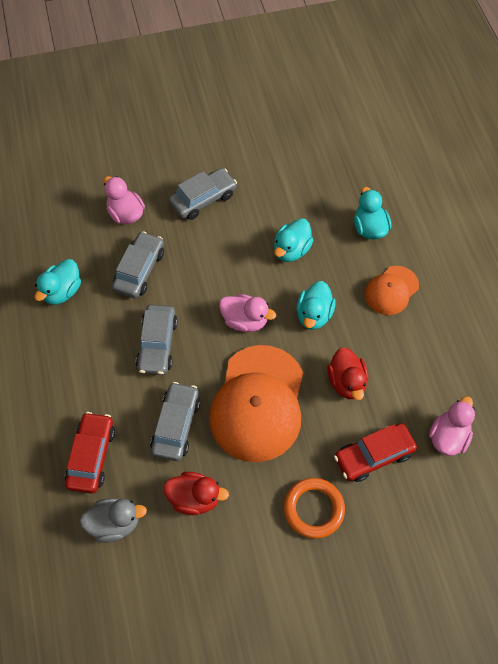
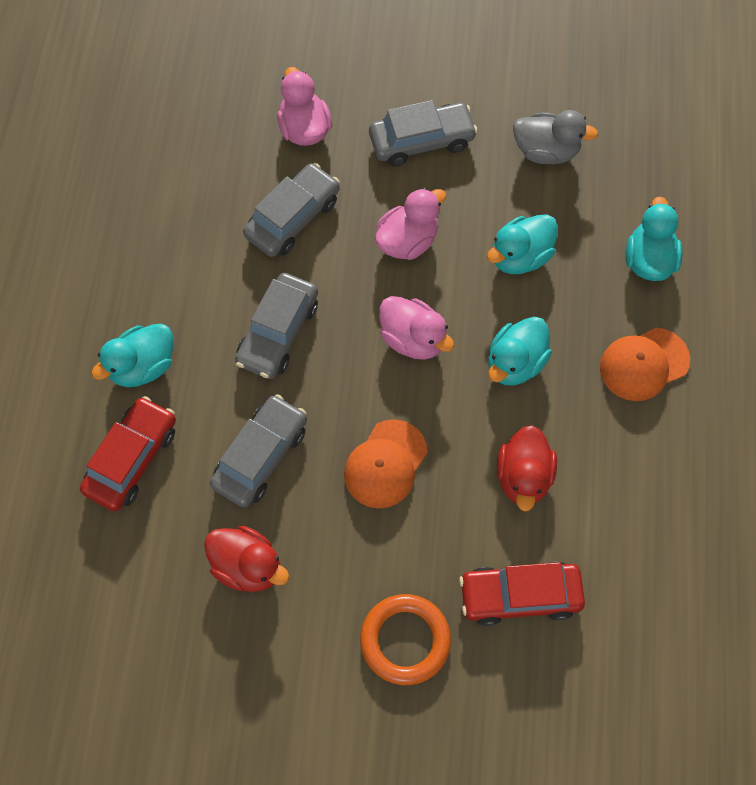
camera: 20 degrees right, 5 degrees up
turquoise duck [35,259,81,305] -> turquoise duck moved to [91,324,173,387]
grey duck [79,498,147,543] -> grey duck moved to [513,110,598,164]
orange cap [209,345,303,462] -> orange cap [344,419,427,508], size x0.52
pink duck [429,396,475,456] -> pink duck moved to [375,188,446,260]

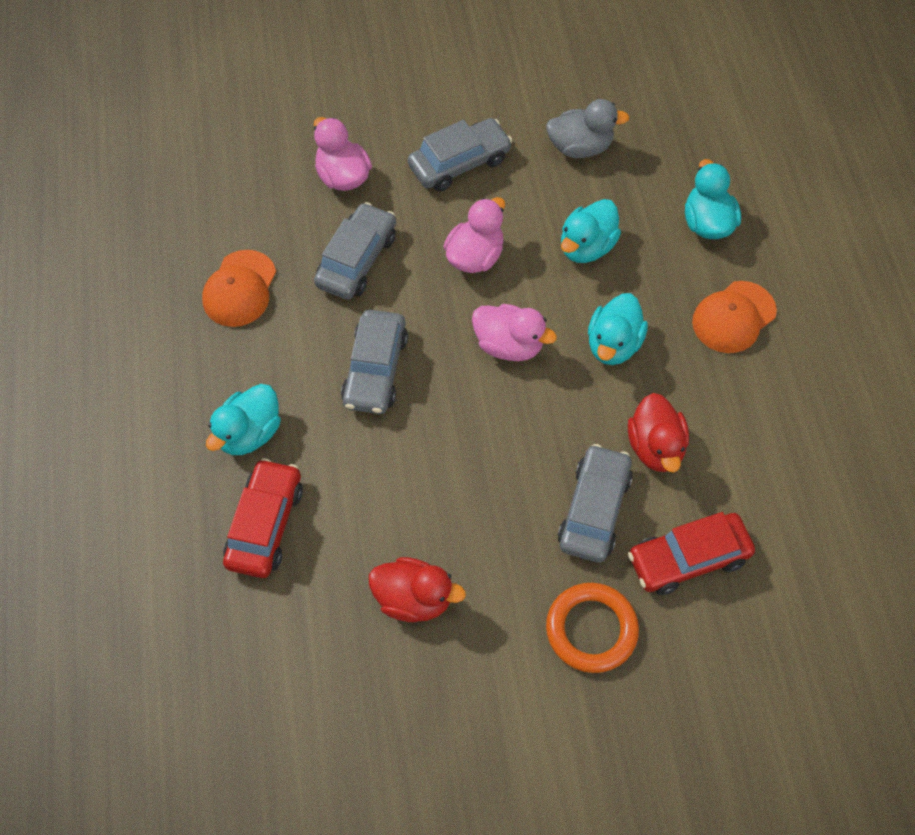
camera: 15 degrees left, 5 degrees down
grey car [210,394,307,508] -> grey car moved to [558,444,633,563]
orange cap [344,419,427,508] -> orange cap moved to [202,250,276,327]

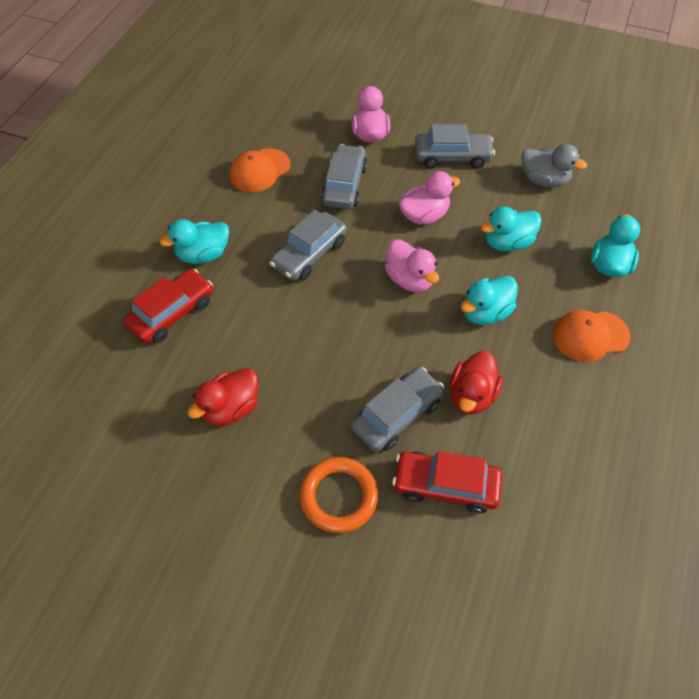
camera: 30 degrees right, 5 degrees down
grey car [314,202,396,300] -> grey car turned 45 degrees counterclockwise [321,144,368,209]
red duck [369,557,466,622] -> red duck turned 90 degrees clockwise [188,368,259,426]

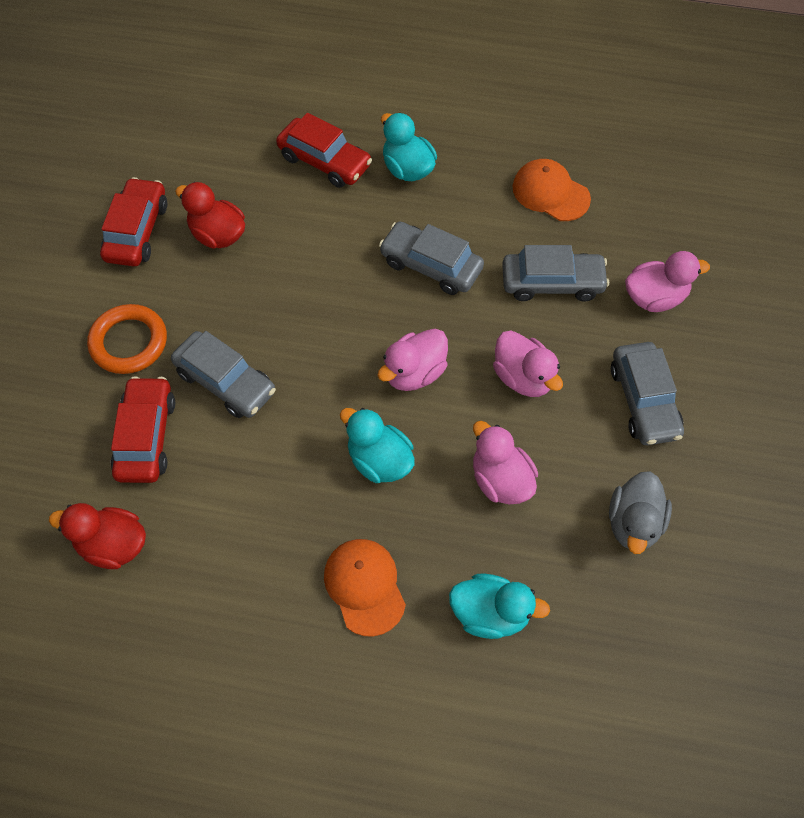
camera: 80 degrees right, 5 degrees up
red duck [450,351,503,415] -> red duck moved to [49,503,146,569]
turquoise duck [481,206,542,251] -> pink duck [473,421,538,504]
none -> red car [100,177,167,267]

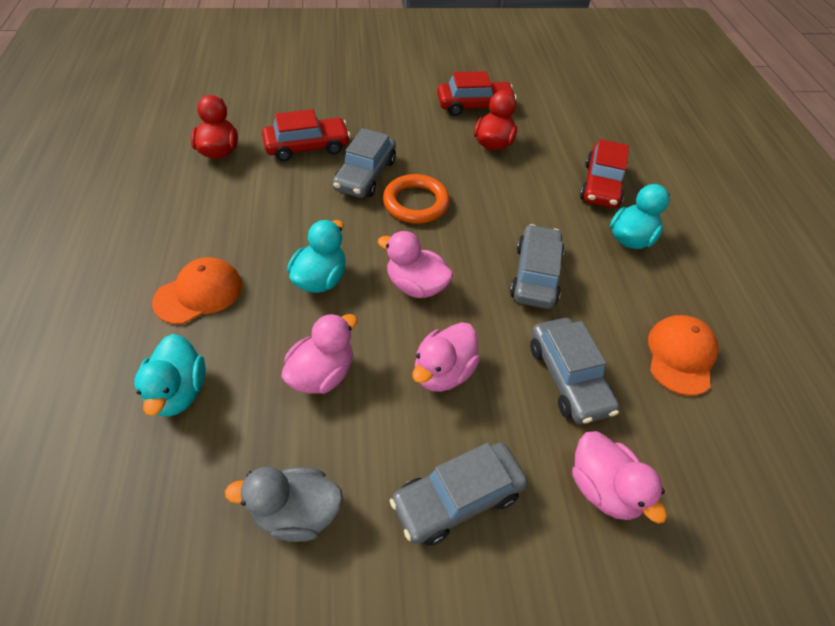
camera: 70 degrees right, 10 degrees down
orange ring [87,304,167,374] -> orange ring moved to [383,174,450,224]

